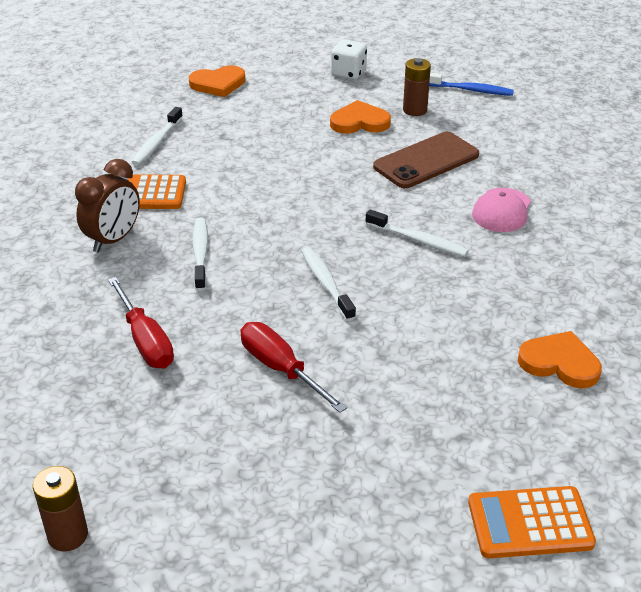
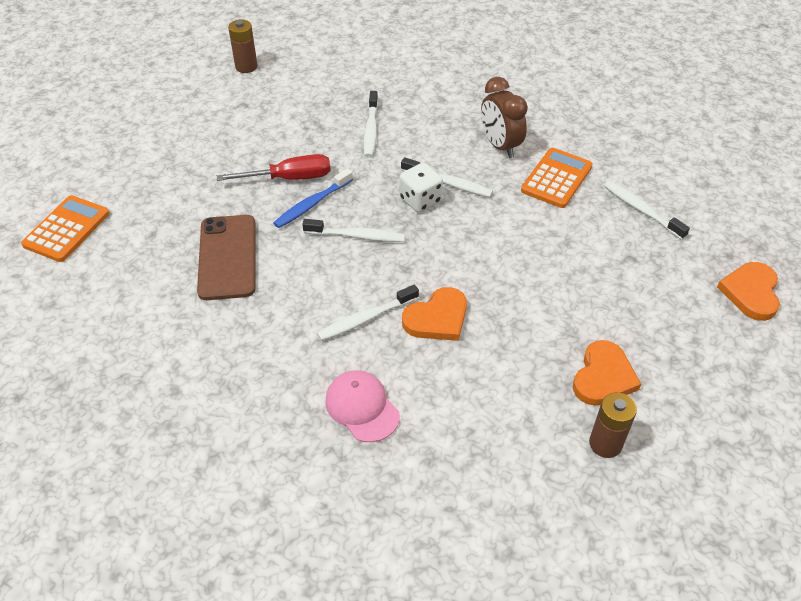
camera: 120 degrees right, 10 degrees up
red screwdriver [108,277,174,369] -> white toothbrush [363,91,378,157]
white dice [331,39,367,80] -> white dice moved to [399,163,443,213]
brown phone [373,132,479,188] -> brown phone moved to [197,215,255,300]
blue toothbrush [429,73,514,96] -> blue toothbrush moved to [273,168,353,228]
orange heart [518,331,602,388] -> orange heart moved to [402,287,467,341]

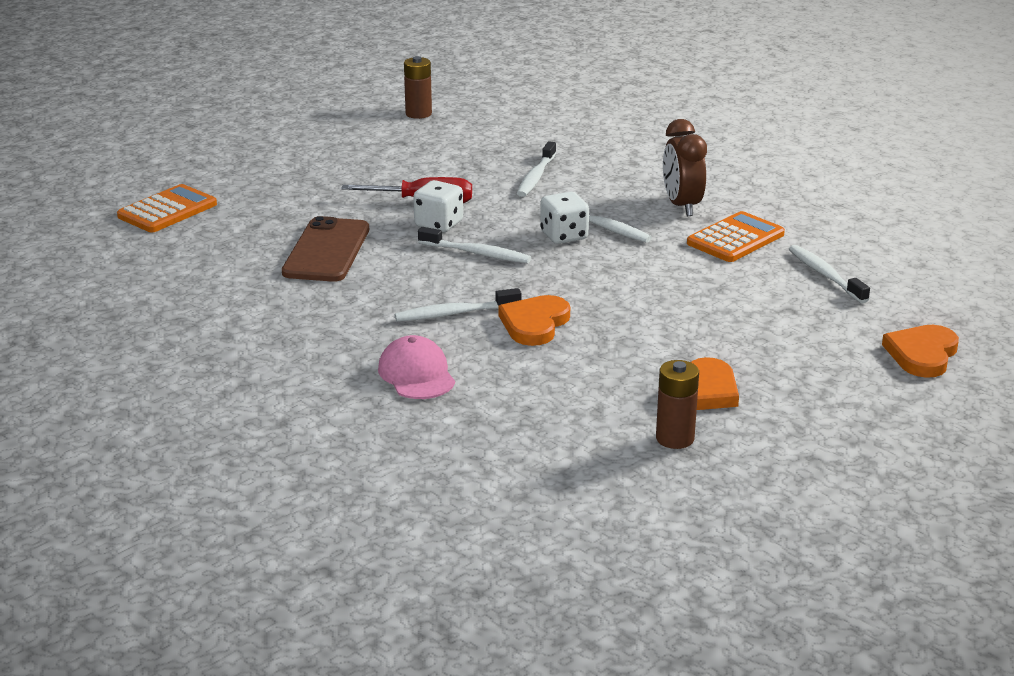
camera: 15 degrees right, 20 degrees down
blue toothbrush [273,168,353,228] -> white dice [413,180,463,232]
orange heart [402,287,467,341] -> orange heart turned 135 degrees clockwise [499,295,570,346]

